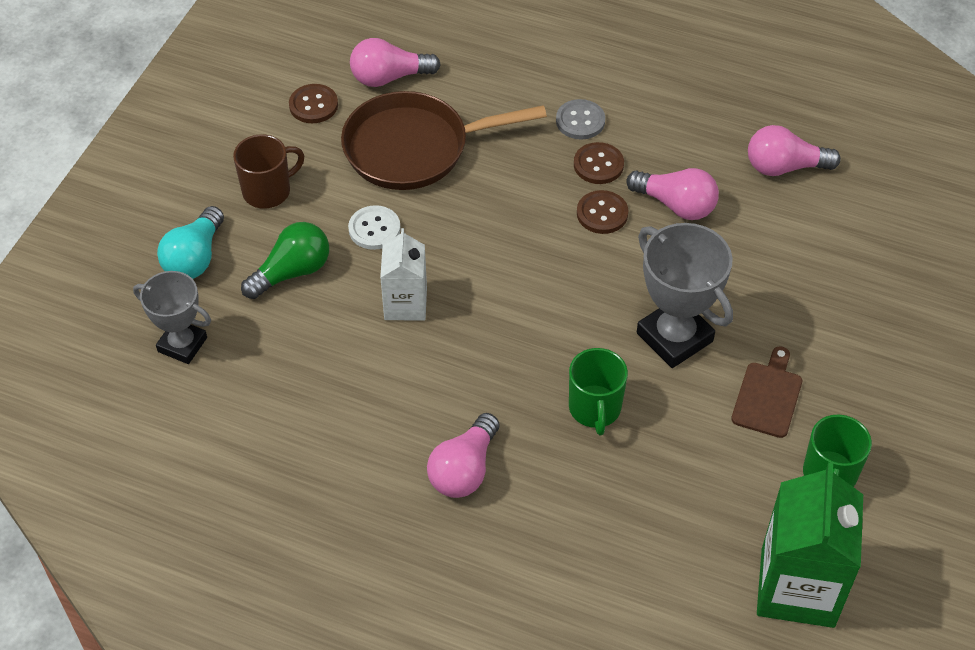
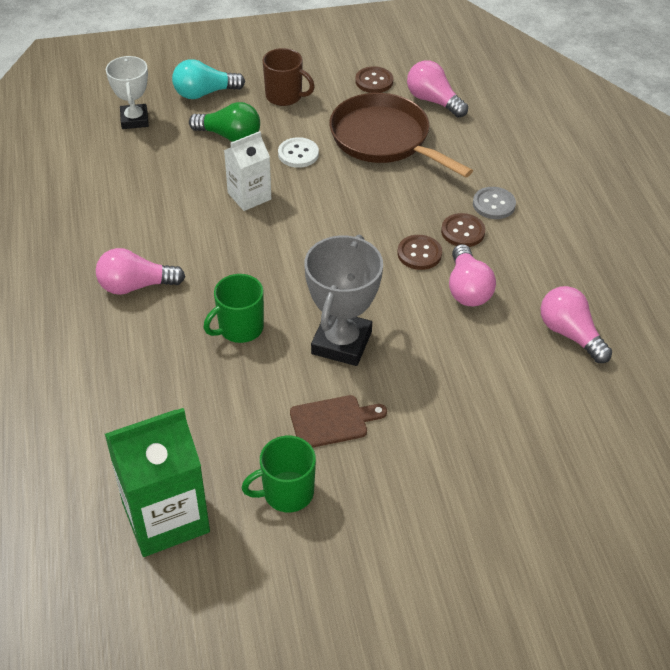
camera: 55 degrees right, 5 degrees down
grey trophy [133,271,211,364] -> white trophy [106,56,149,129]

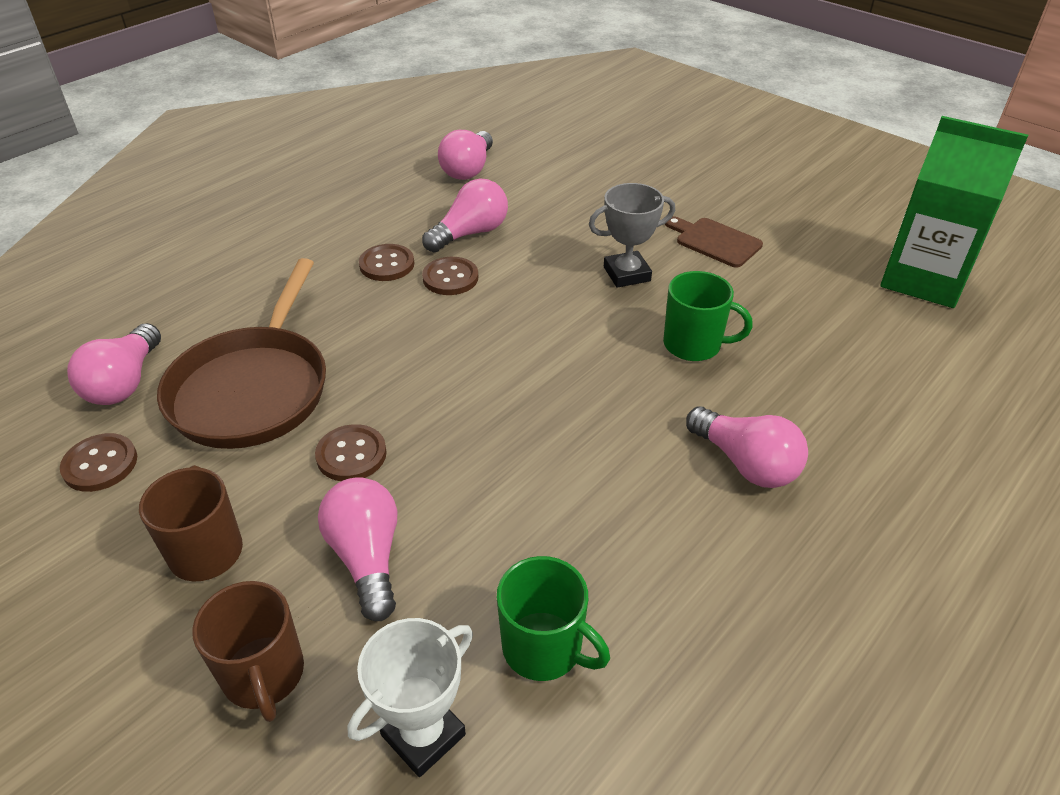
camera: 125 degrees left, 5 degrees down
turquoise light bulb [172,59,245,99] -> brown mug [192,581,304,722]
green light bulb [189,102,260,142] -> pink light bulb [318,477,397,621]
white carton [224,131,271,211] -> none
green mug [242,436,316,512] -> green mug moved to [497,556,610,681]
white button [278,137,319,168] -> brown button [315,424,387,481]
grey trophy [304,235,383,366] -> grey trophy [589,183,675,288], size x0.66
grey button [473,187,516,219] -> none

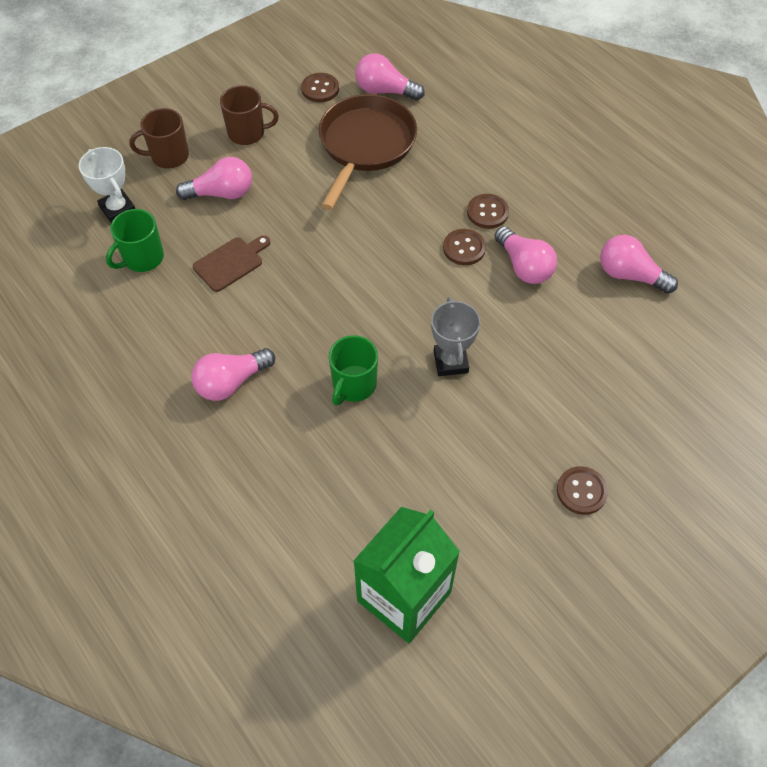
camera: 100 degrees right, 15 degrees up
brown pan [157,258,326,449] -> brown pan turned 90 degrees clockwise [319,94,417,210]
brown button [315,424,387,481] -> brown button moved to [557,466,608,515]
brown cutting board [665,216,763,268] -> brown cutting board moved to [193,235,270,292]

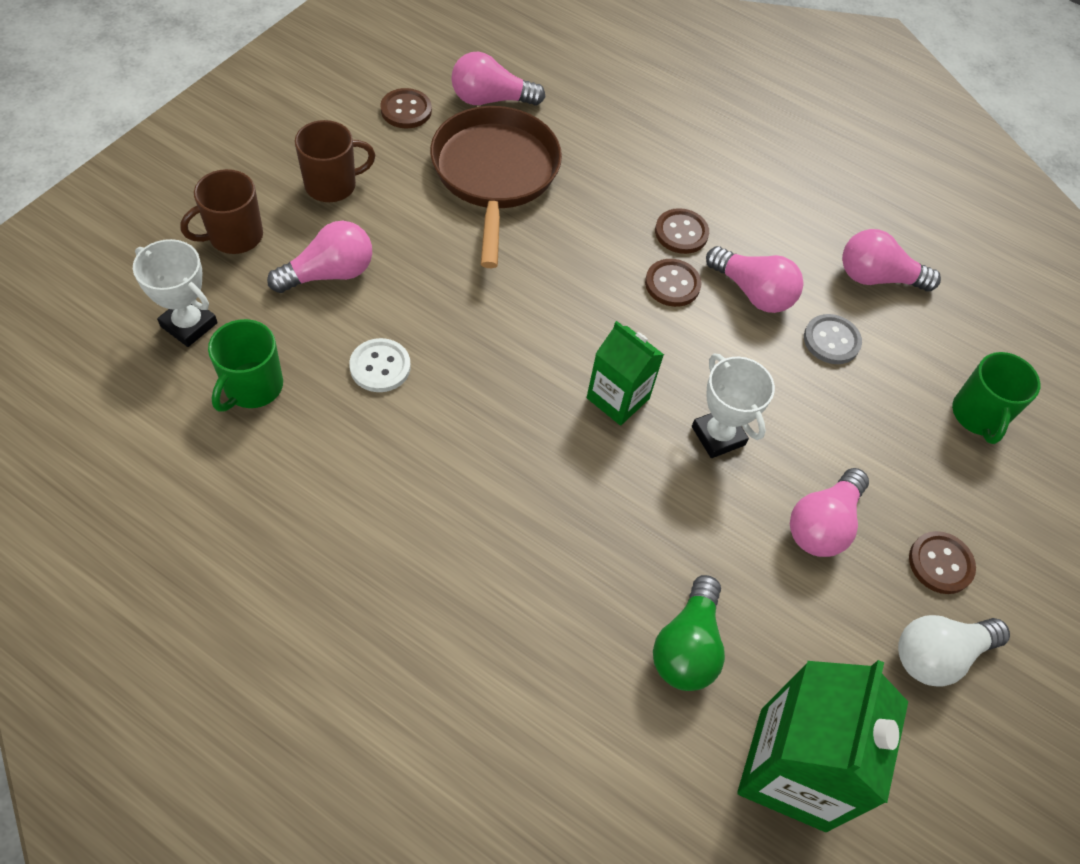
camera: 25 degrees left, 0 degrees up
pink light bulb [191,348,275,401] -> pink light bulb moved to [790,468,869,557]
brown cutting board [193,235,270,292] -> white button [349,338,411,392]
green mug [329,335,378,406] -> green mug moved to [952,352,1040,444]
grey trophy [431,297,481,376] -> white trophy [692,353,775,458]
none -> green carton [587,321,664,426]
none -> green light bulb [653,575,725,691]
none -> grey button [804,314,862,364]
none -> white light bulb [898,615,1010,687]

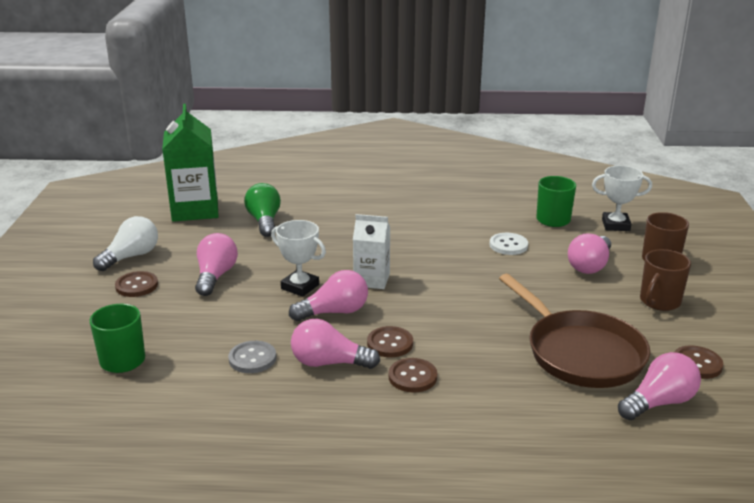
camera: 155 degrees right, 30 degrees down
green carton [587,321,664,426] -> white carton [353,214,390,289]
pink light bulb [842,229,941,291] -> pink light bulb moved to [289,270,368,321]

